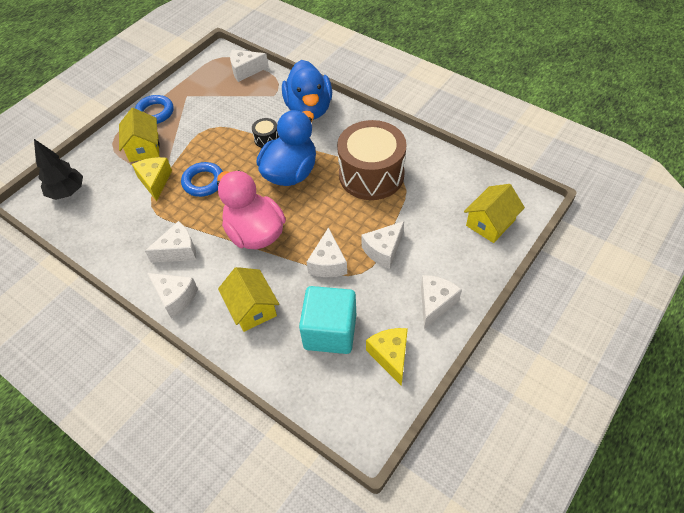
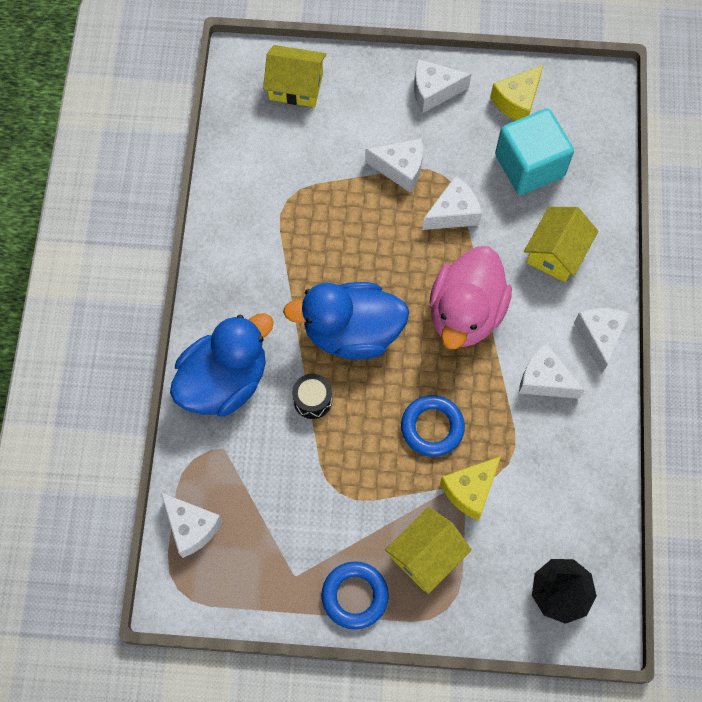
camera: 125 degrees left, 15 degrees up
brown drum [337,120,407,200] -> none

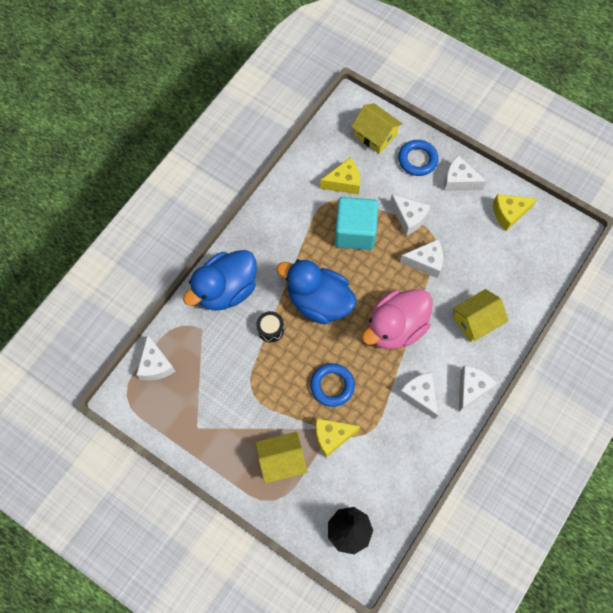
camera: 30 degrees right, 0 degrees up
blue duck [170,313,274,416] -> blue duck turned 150 degrees clockwise [183,250,257,311]
blue ring [321,562,389,630] -> blue ring moved to [398,140,438,176]
turquoise cube [495,108,574,195] -> turquoise cube moved to [335,197,378,250]
none -> yellow cheese [320,157,360,194]

